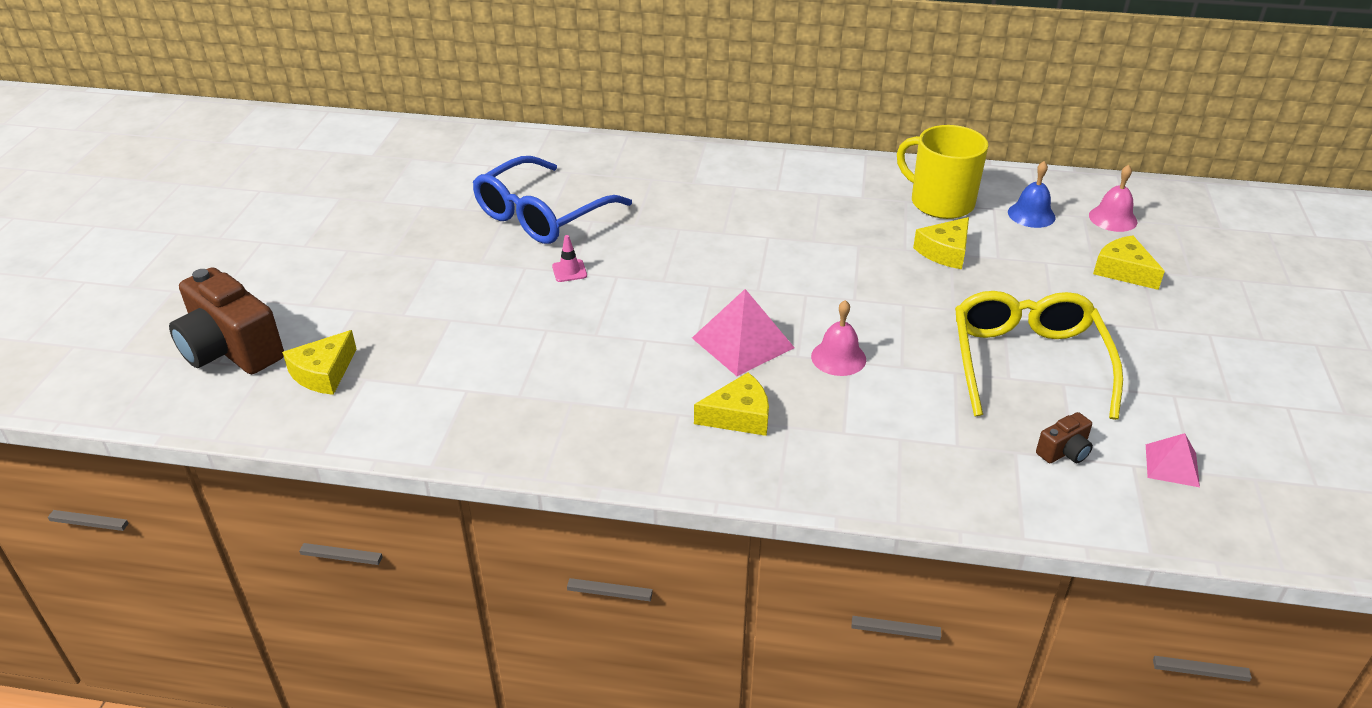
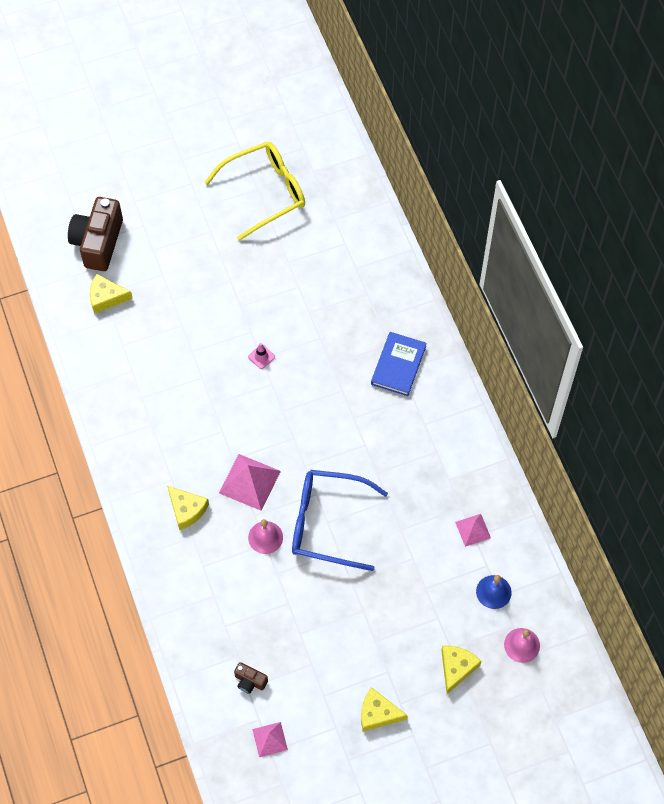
camera: 60 degrees right, 25 degrees up
blue glasses [473,156,632,244] -> blue glasses moved to [292,470,388,571]
yellow mug [897,125,988,219] -> pink pyramid [455,514,491,547]
yellow cheese [913,217,969,269] -> yellow cheese moved to [361,687,408,732]
yellow glasses [955,291,1123,420] -> yellow glasses moved to [204,142,305,241]
none -> blue book [371,332,427,396]

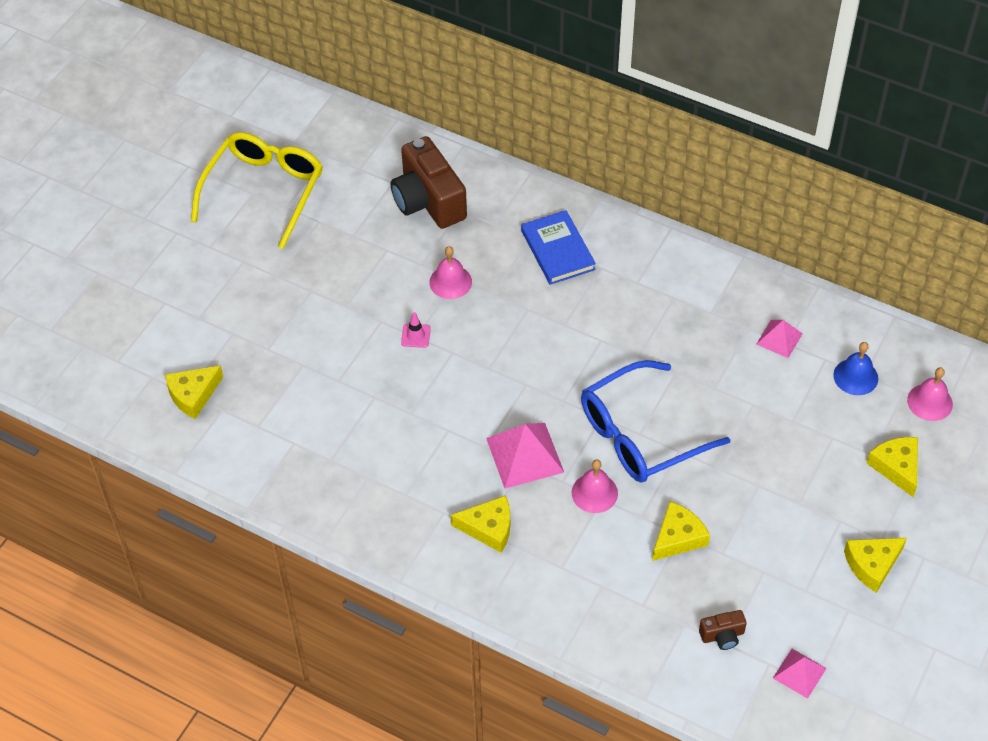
camera: 40 degrees left, 10 degrees down
brown camera [68,197,123,271] -> brown camera moved to [391,136,467,229]
none -> pink bell [429,246,472,299]
none -> yellow cheese [652,501,710,561]

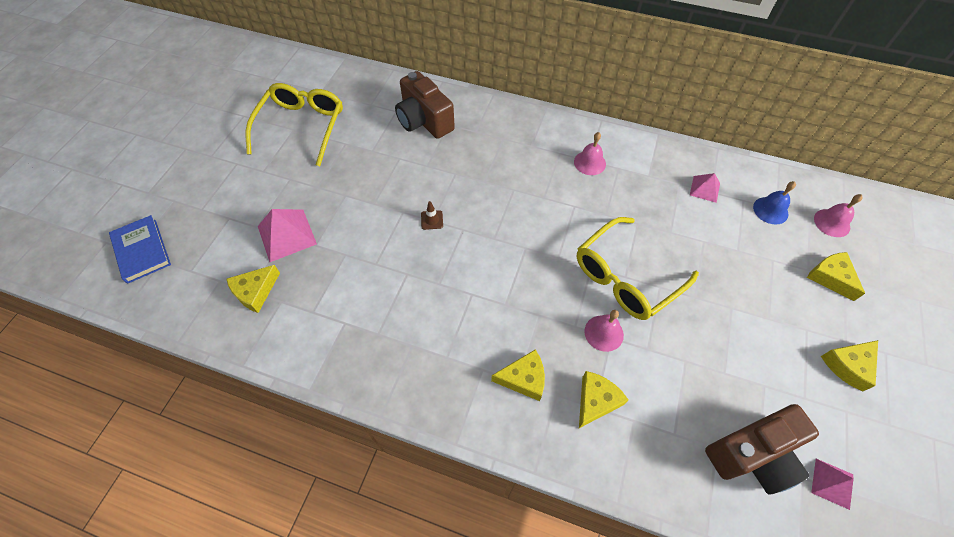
camera: 10 degrees left, 5 degrees up
pink traffic cone [401,312,431,348] -> brown traffic cone [421,201,443,230]
pink bell [429,246,472,299] -> pink bell moved to [574,132,606,175]
pink pyramid [486,423,564,489] -> pink pyramid moved to [258,209,317,262]
blue book [521,210,596,285] -> blue book moved to [109,215,171,284]
blue glasses [581,360,731,483] -> yellow glasses [577,217,699,320]
yellow cheese [652,501,710,561] -> yellow cheese moved to [579,371,628,428]
brown camera [699,610,747,650] -> brown camera [705,404,819,494], size x2.24

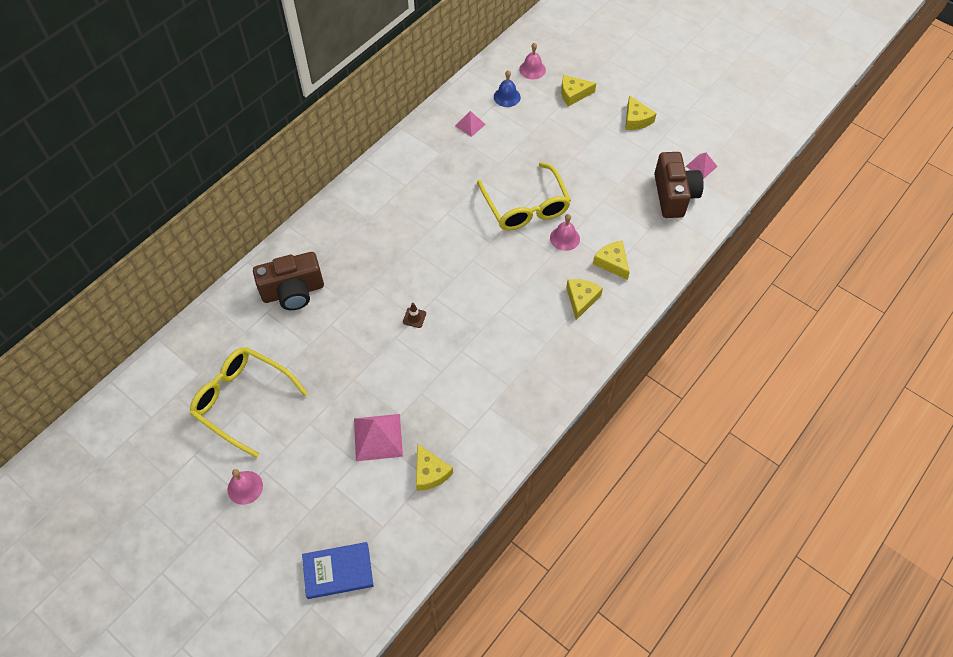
camera: 70 degrees left, 0 degrees up
pink bell [574,132,606,175] -> pink bell moved to [227,469,263,505]

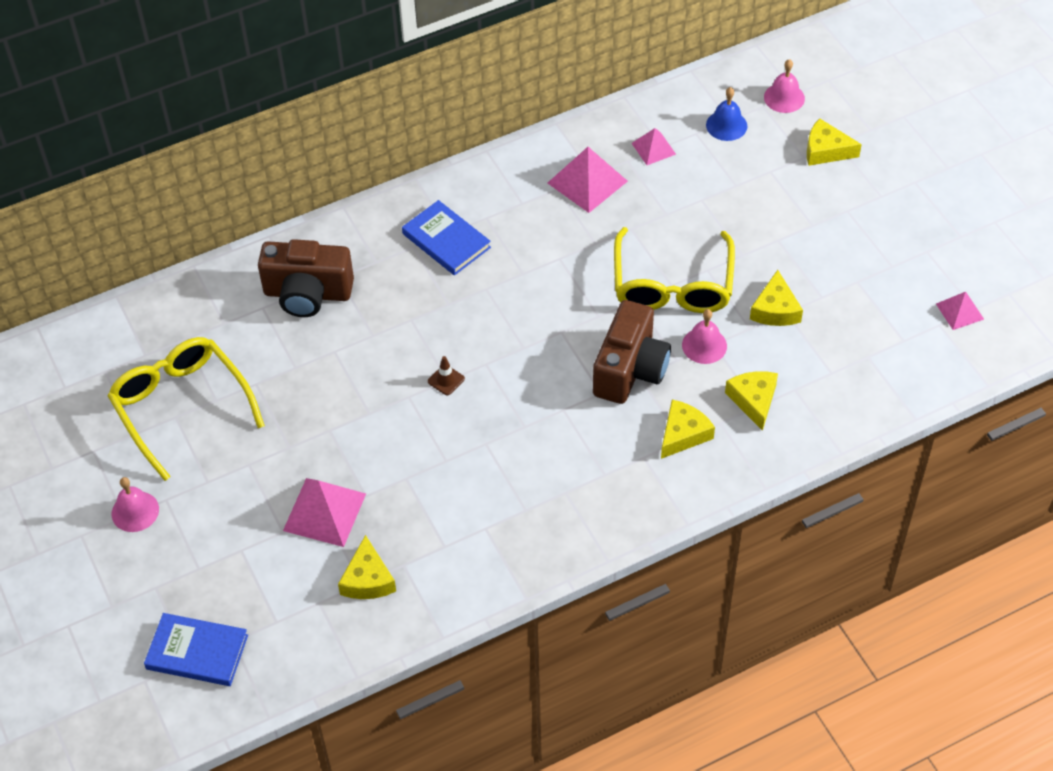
camera: 25 degrees right, 5 degrees down
yellow cheese [625,95,657,130] -> yellow cheese moved to [750,270,803,326]
brown camera [654,152,704,218] -> brown camera moved to [593,300,671,404]
none -> blue book [402,200,491,275]
none -> pink pyramid [548,147,628,213]

